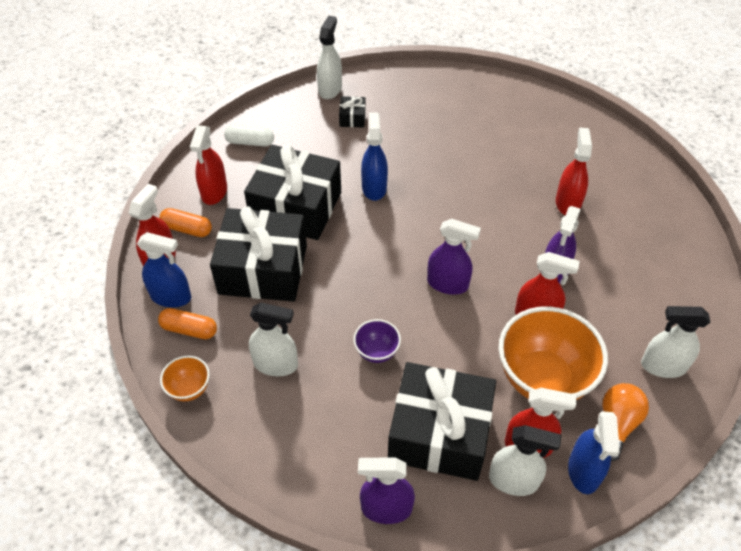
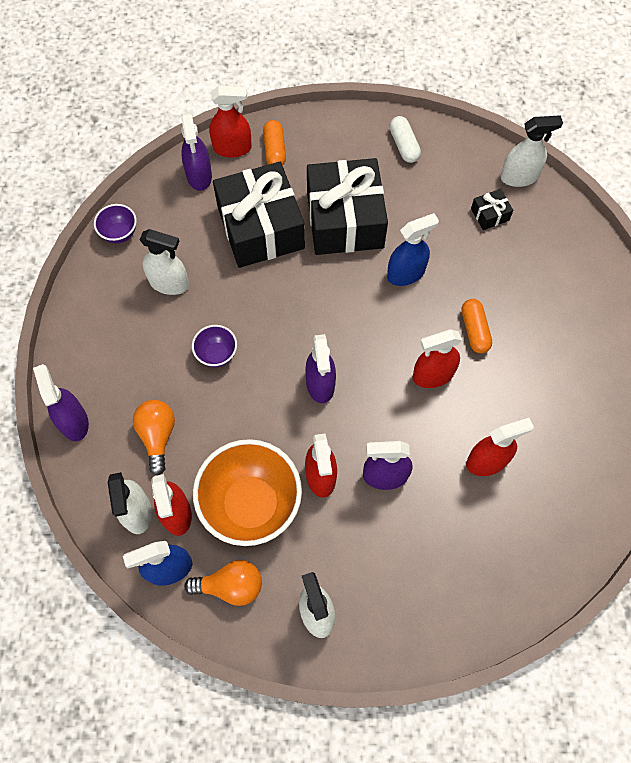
camera: 65 degrees right, 15 degrees up
blue spray bottle [137,232,191,307] -> purple spray bottle [181,113,212,191]
orange capsule [158,308,217,339] -> orange capsule moved to [461,299,492,353]
orange bowl [160,356,210,401] -> purple bowl [94,204,137,244]
red spray bottle [190,125,227,205] -> red spray bottle moved to [413,329,462,388]
white spray bottle [249,303,298,376] -> white spray bottle turned 60 degrees counterclockwise [140,229,189,295]
black gift [388,362,496,481] -> orange light bulb [133,400,175,475]

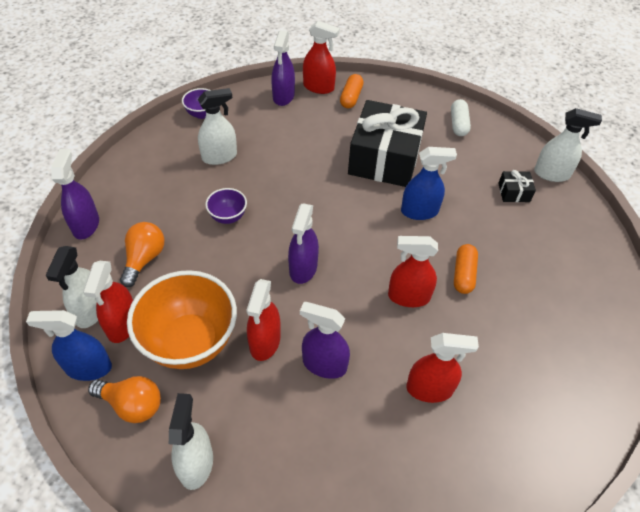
camera: 20 degrees right, 15 degrees down
white spray bottle [140,229,189,295] -> white spray bottle turned 60 degrees counterclockwise [198,88,237,165]
black gift [213,162,305,268] -> none

